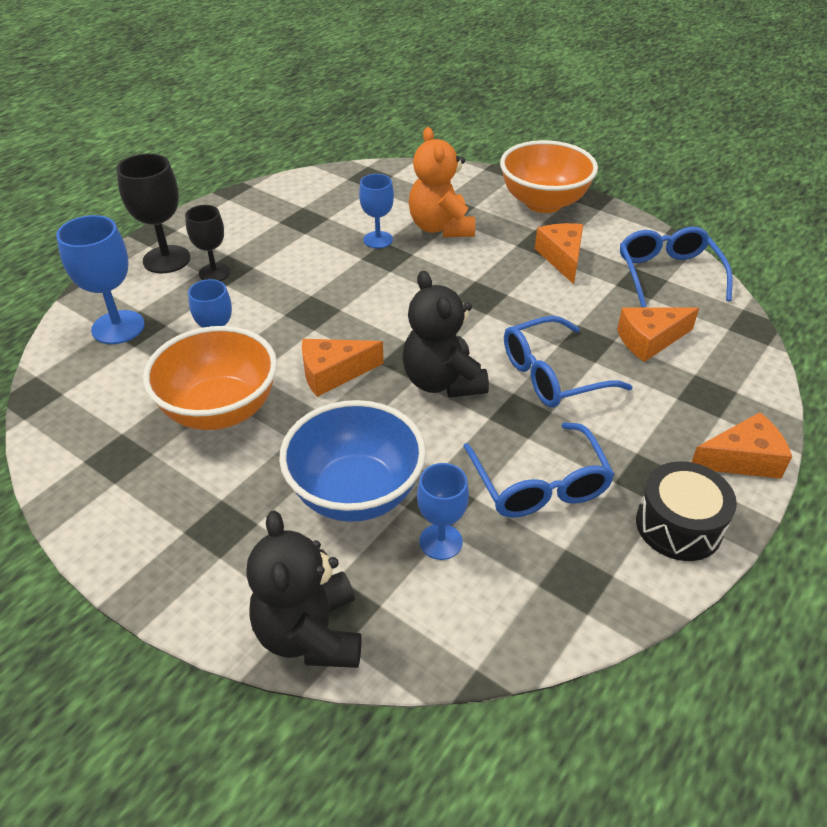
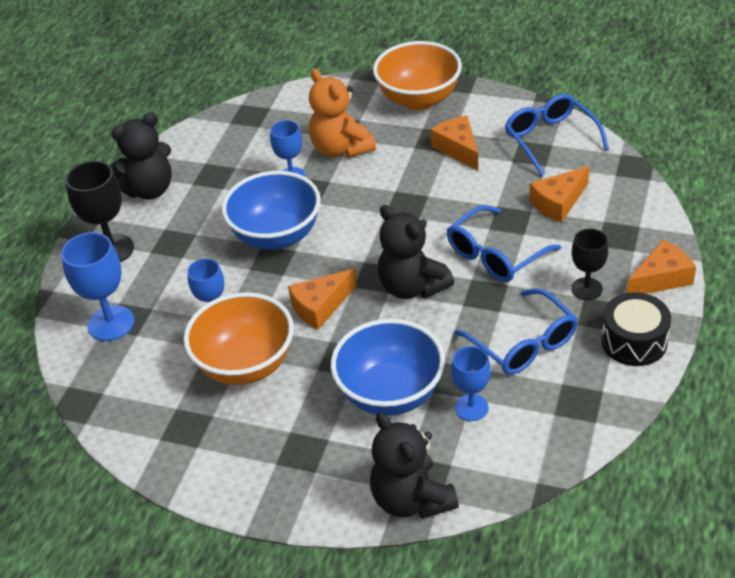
camera: 15 degrees left, 0 degrees up
black goblet [185,205,230,281] -> black goblet moved to [571,229,608,300]
none -> black teddy bear [110,113,172,199]
none -> blue bowl [222,171,321,250]

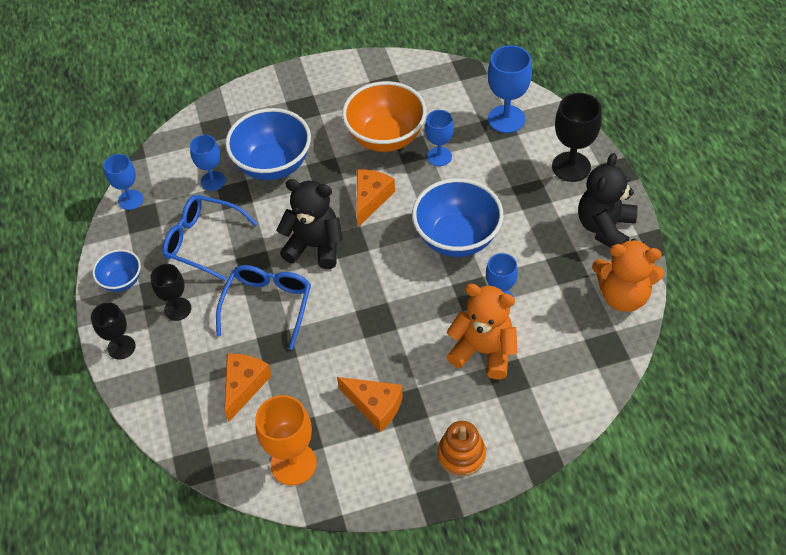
camera: 145 degrees right, 10 degrees up
black teddy bear [370,412,459,519] -> none
orange bowl [373,41,462,110] -> orange stacking toy [438,421,486,477]
blue glasses [505,94,609,176] -> orange goblet [255,395,317,485]
black drum [601,292,671,366] -> blue bowl [92,249,141,292]
orange cheese [626,239,696,294] -> black goblet [91,302,136,360]
none -> blue goblet [103,154,143,210]
none -> orange teddy bear [592,239,664,312]

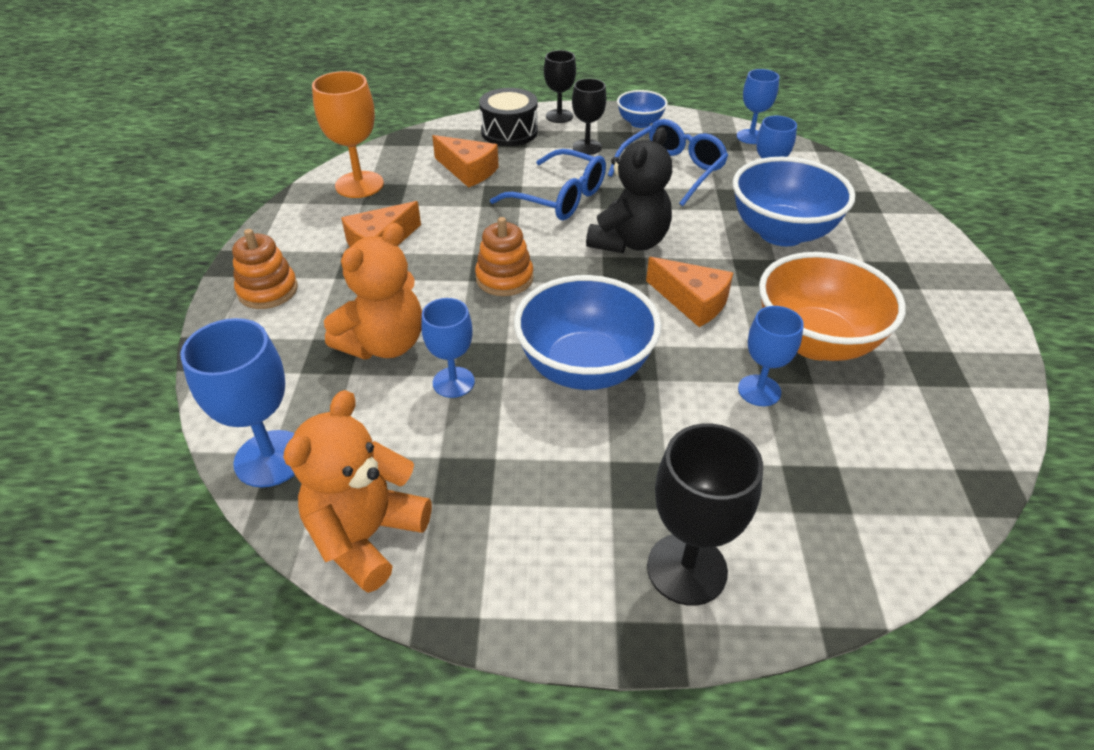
camera: 105 degrees right, 10 degrees down
blue goblet [488,45,532,133] -> blue goblet moved to [181,318,295,487]
black teddy bear [578,153,638,247] -> none
none -> orange stacking toy [475,217,534,296]
none -> black drum [479,88,538,146]

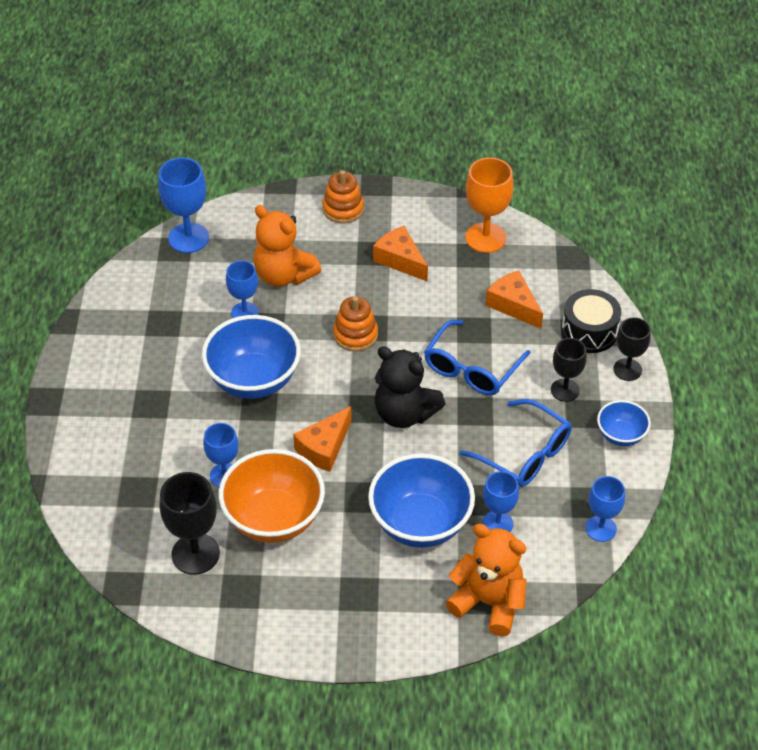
camera: 90 degrees right, 5 degrees up
orange teddy bear [283,390,432,593] -> orange teddy bear moved to [446,524,526,636]
orange cheese [432,135,499,188] -> orange cheese turned 105 degrees clockwise [486,270,543,329]
black goblet [647,424,763,606] -> black goblet moved to [159,472,220,575]

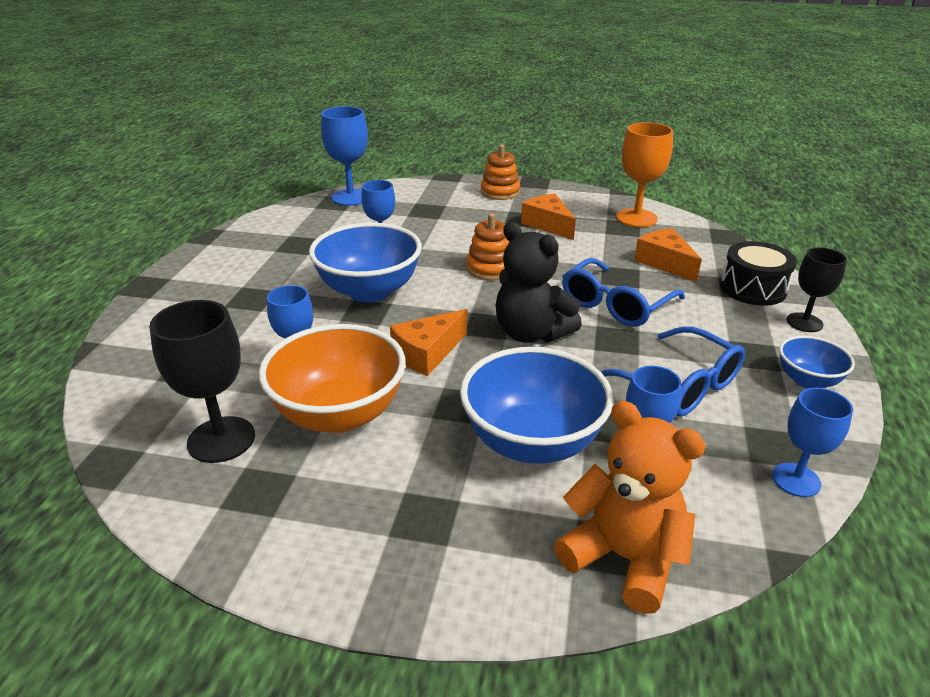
camera: 10 degrees right, 15 degrees down
orange teddy bear [254,205,322,287] -> none
black goblet [551,338,587,402] -> none

